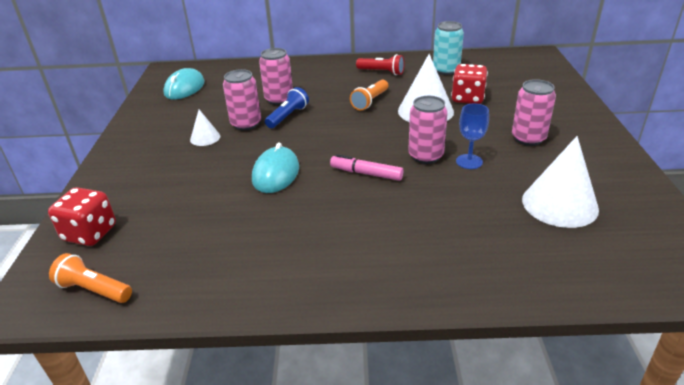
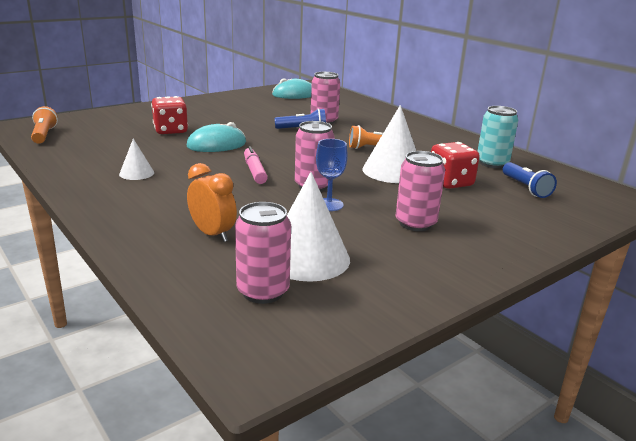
camera: 50 degrees right, 10 degrees down
red dice [48,187,116,246] -> red dice moved to [151,96,188,134]
white cone [190,110,220,146] -> white cone moved to [119,139,154,180]
pink can [223,69,261,131] -> pink can moved to [235,202,291,304]
red flashlight [356,54,405,75] -> none
none -> orange clock [187,163,237,242]
none -> blue flashlight [503,162,557,198]

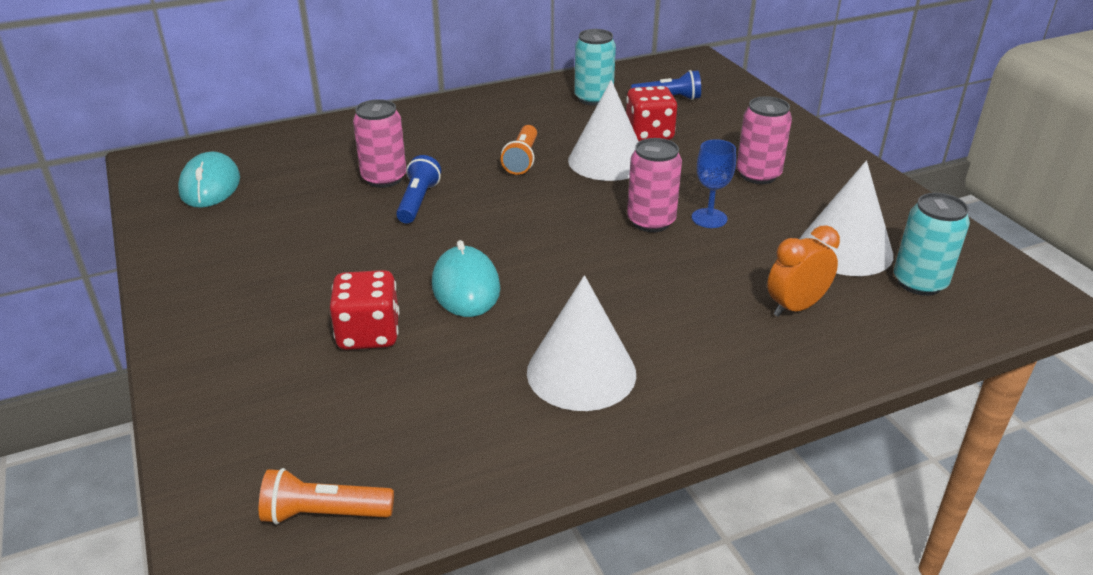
camera: 75 degrees left, 10 degrees up
white cone [119,139,154,180] -> white cone [527,275,636,411], size x1.94
pink can [235,202,291,304] -> turquoise can [894,193,970,296]
pink marker [244,146,268,184] -> none

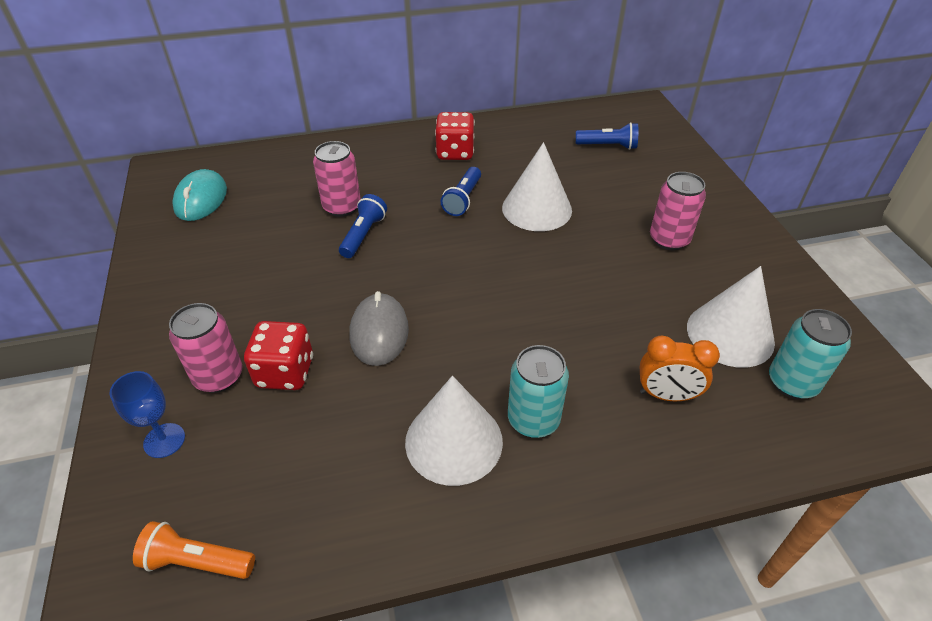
camera: 10 degrees right, 10 degrees up
turquoise mouse [432,240,500,317] -> grey mouse [349,291,409,366]
orange flashlight [501,125,537,175] -> blue flashlight [441,167,481,216]
turquoise can [574,29,616,106] -> turquoise can moved to [508,345,569,438]
red dice [626,86,677,141] -> red dice moved to [435,112,475,160]
pink can [627,138,682,232] -> pink can moved to [169,303,242,393]
blue goblet [692,139,736,228] -> blue goblet moved to [109,371,185,458]
orange clock [767,225,840,317] -> orange clock turned 150 degrees counterclockwise [640,336,720,401]

